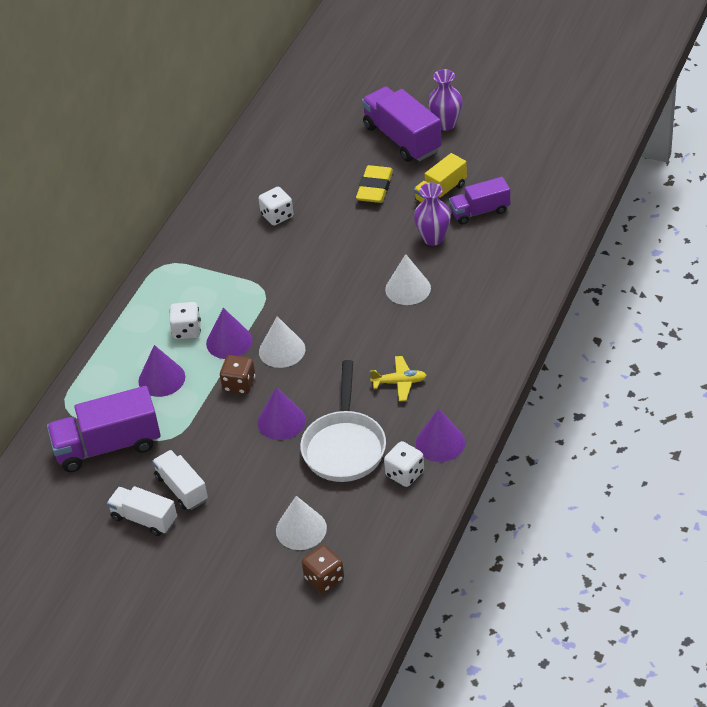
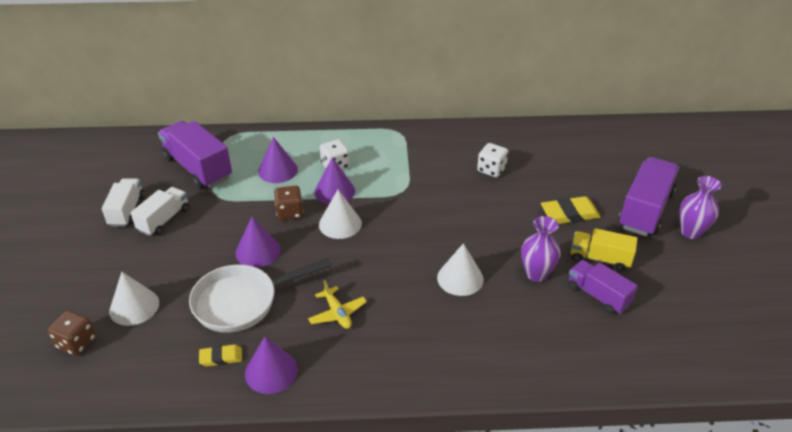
camera: 60 degrees right, 5 degrees down
white dice [384,441,424,487] -> yellow eraser [199,344,242,367]

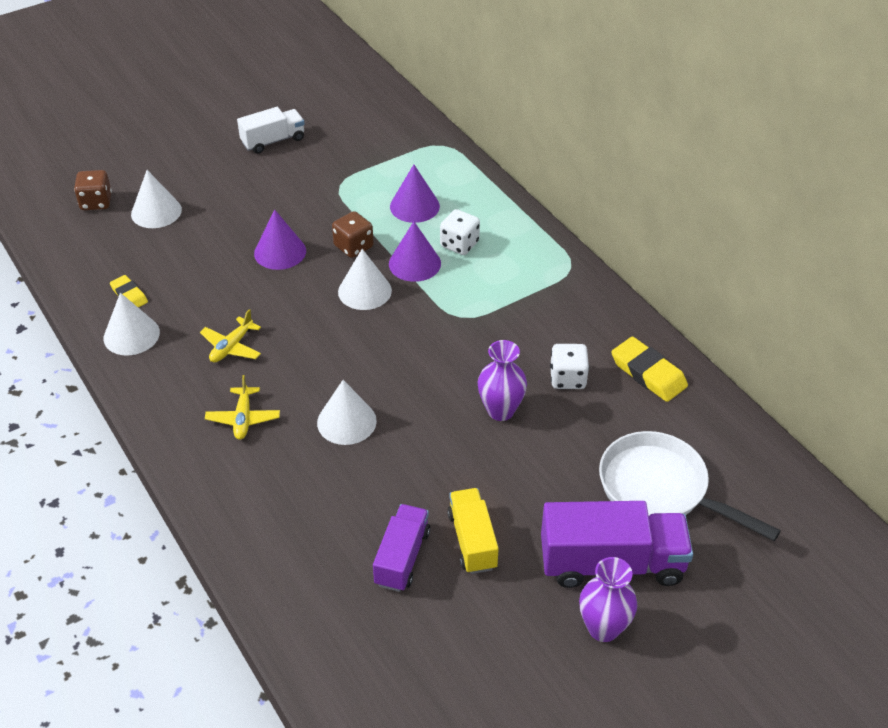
camera: 60 degrees right, 5 degrees up
white truck [131,187,189,236] -> none
purple truck [158,121,232,189] -> none
white pan [189,258,332,333] -> white pan moved to [599,431,781,541]
purple cone [245,337,298,394] -> white cone [104,293,160,355]
purple vase [521,216,561,282] -> purple vase moved to [478,340,527,421]
yellow eraser [541,196,601,224] -> yellow eraser moved to [611,337,688,402]
none -> yellow plane [205,375,280,439]

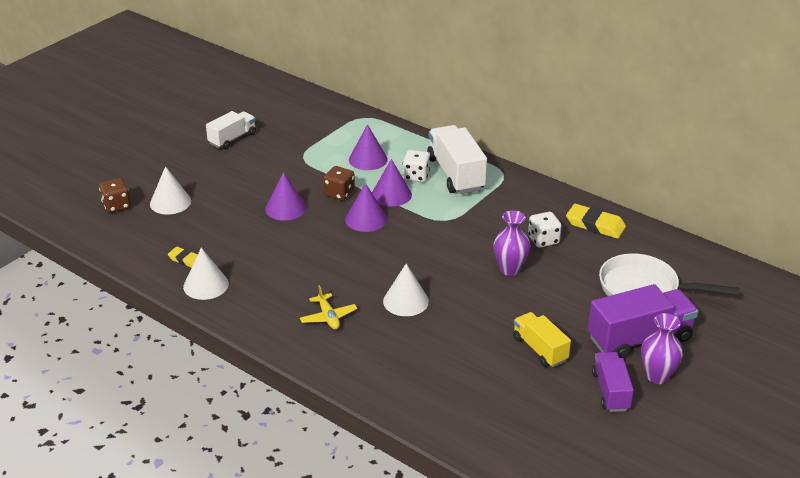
camera: 20 degrees left, 10 degrees down
yellow plane [200,309,261,363] -> none
white cone [338,249,392,310] -> purple cone [345,183,387,232]
purple truck [373,504,430,592] -> purple truck moved to [592,352,634,412]
none -> white truck [427,125,487,194]

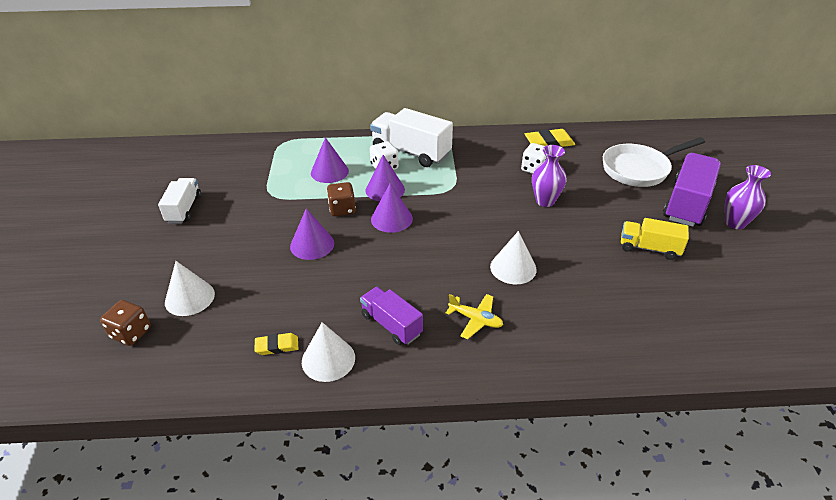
camera: 40 degrees left, 5 degrees up
purple truck [592,352,634,412] -> purple truck moved to [360,287,423,345]

